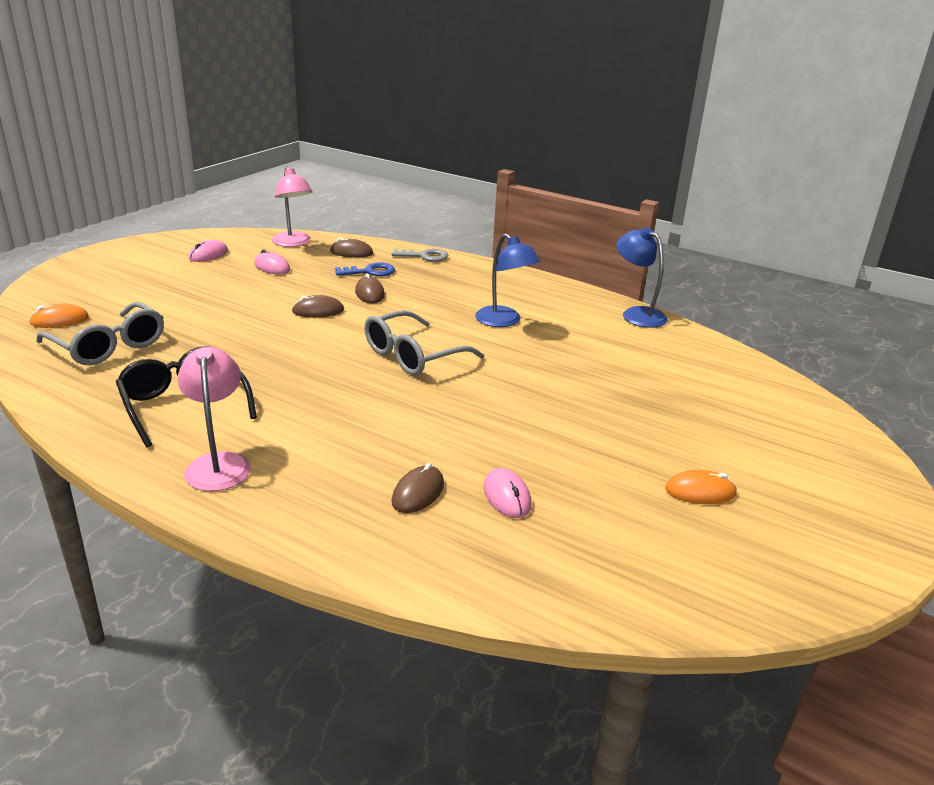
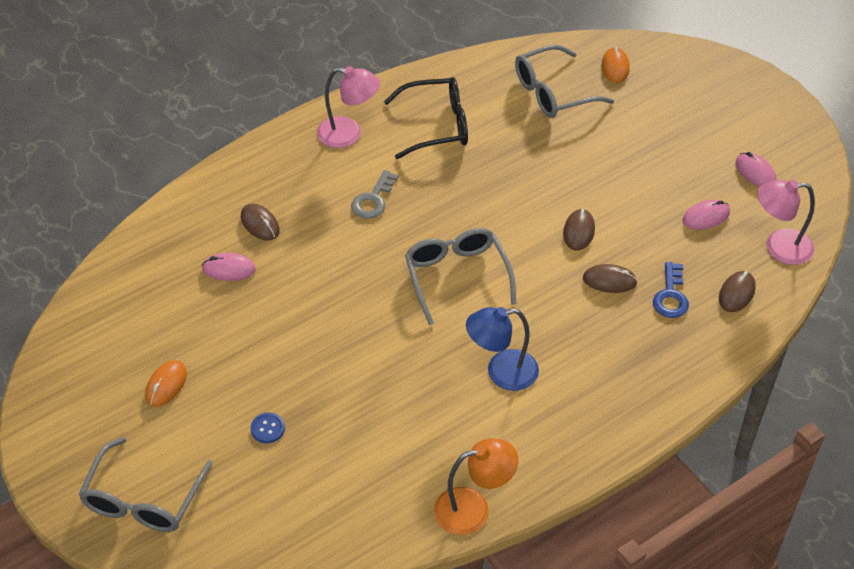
camera: 115 degrees right, 20 degrees up
grey key [392,249,449,262] -> grey key moved to [351,170,399,219]
blue lamp [616,227,668,328] -> orange lamp [434,438,518,535]
none -> grey glasses [78,437,213,532]
none -> blue button [251,413,285,443]

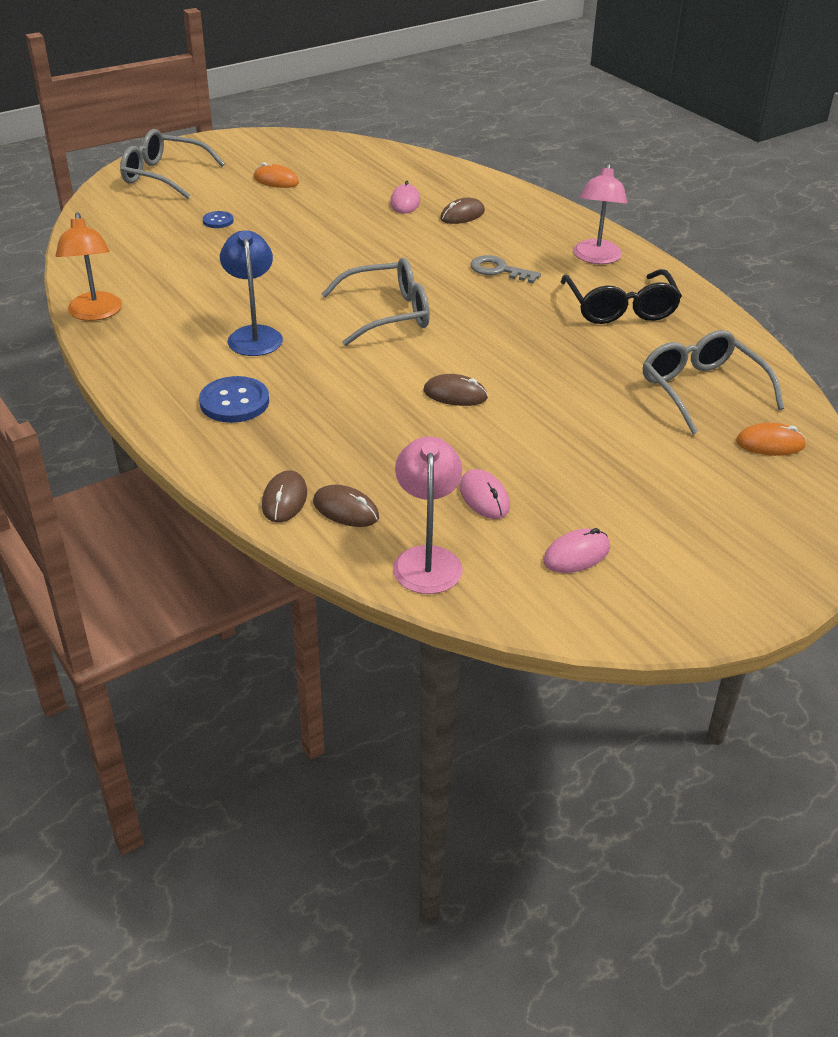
camera: 90 degrees right, 10 degrees down
brown mouse [583,264,638,293] -> brown mouse moved to [262,470,307,523]
blue key [653,262,689,318] -> none
none -> blue button [199,376,269,423]

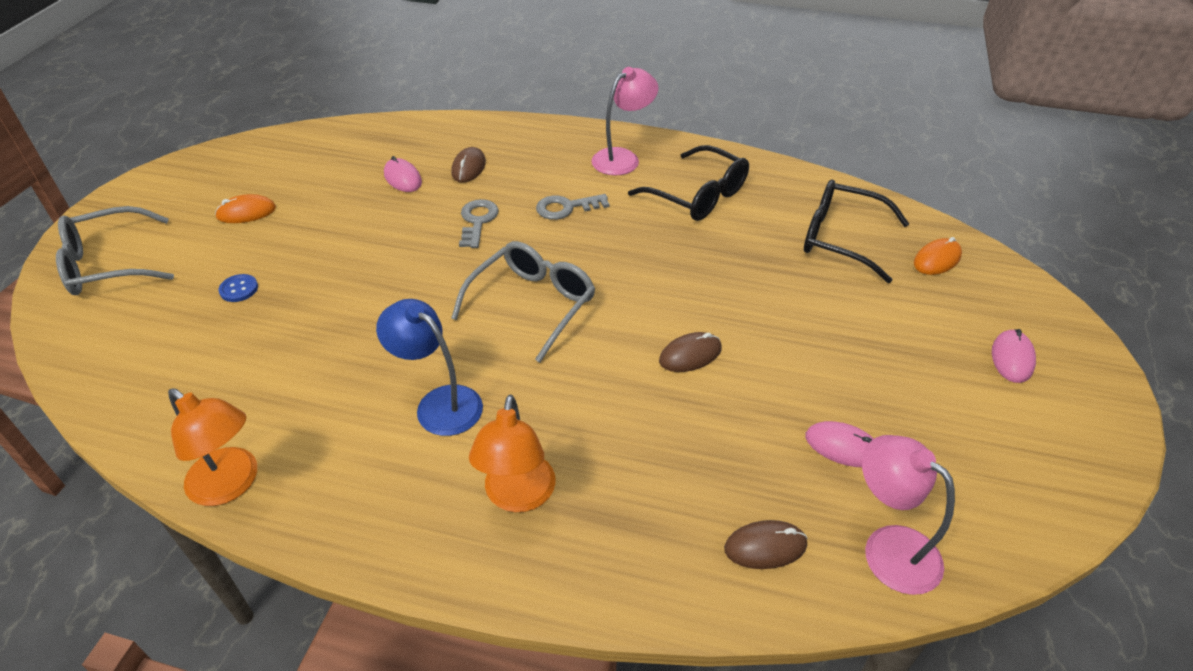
camera: 40 degrees left, 5 degrees up
blue button [199,376,269,423] -> orange lamp [469,394,556,512]
brown mouse [262,470,307,523] -> none
pink mouse [543,528,610,573] -> pink mouse moved to [992,329,1036,383]
pink lamp [573,163,627,264] -> pink lamp turned 105 degrees counterclockwise [591,67,658,175]
grey glasses [643,330,784,434] -> black glasses [804,180,909,283]
none -> grey key [459,199,499,248]

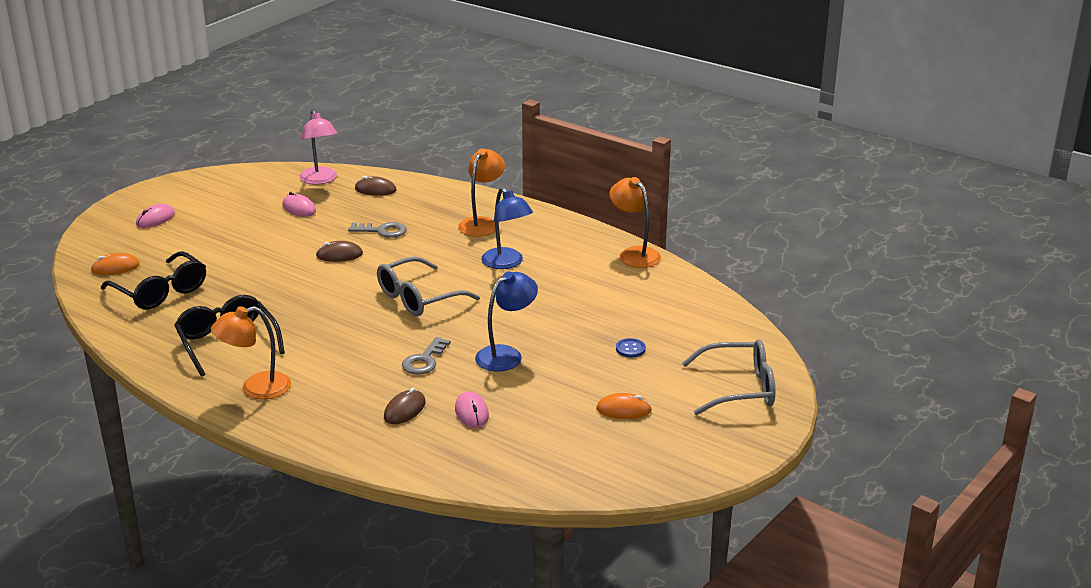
camera: 160 degrees left, 15 degrees down
grey key [536,194,610,220] -> grey key moved to [348,222,407,238]
pink lamp [591,67,658,175] -> orange lamp [211,306,291,399]
none -> blue lamp [475,271,538,372]

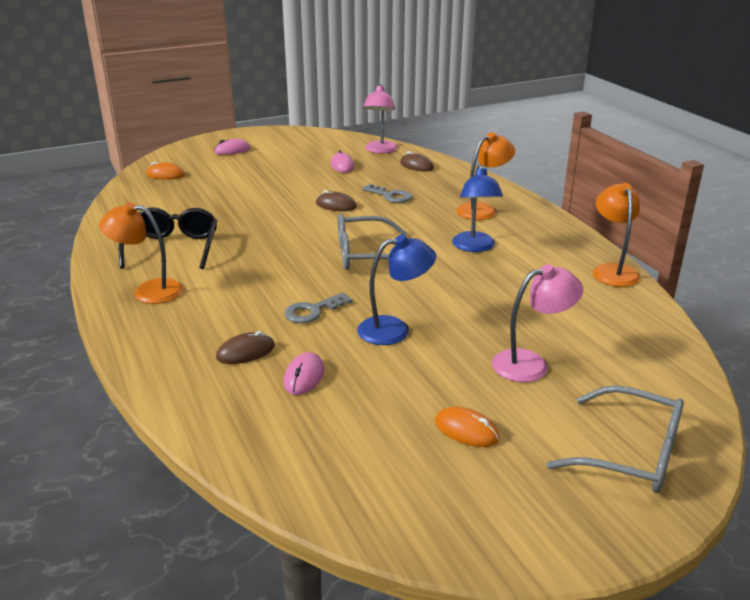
camera: 30 degrees right, 0 degrees up
black glasses [101,251,206,309] -> none
blue button [616,338,646,357] -> pink lamp [492,264,583,382]

